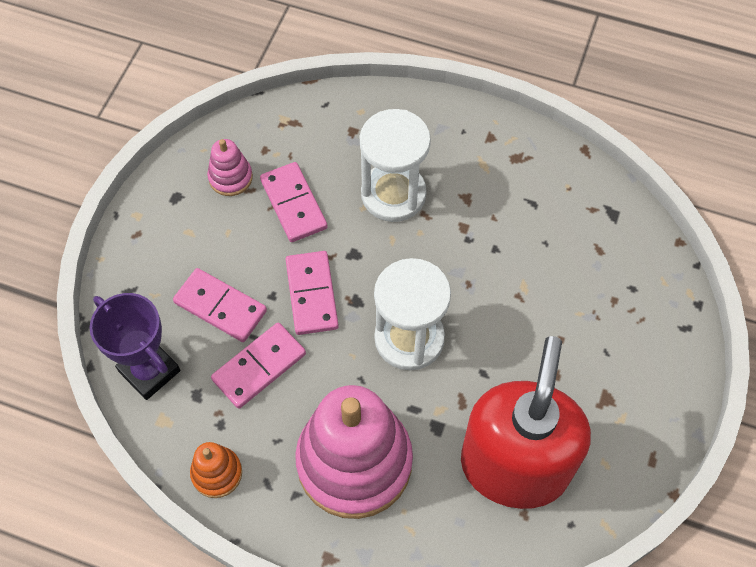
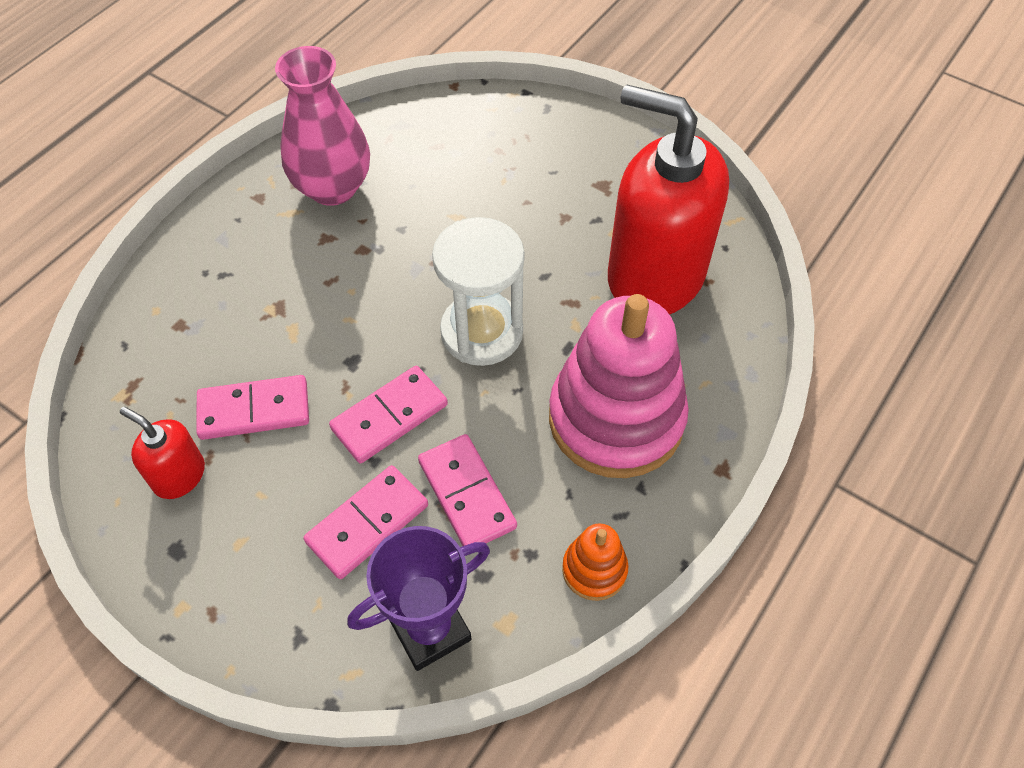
camera: 75 degrees left, 5 degrees down
pink stacking toy [207,139,253,196] -> red soap dispenser [120,407,205,499]
pink domino [286,251,339,335] -> pink domino turned 45 degrees counterclockwise [329,366,448,463]
white hourglass [360,109,431,222] -> none
none -> pink vase [275,46,370,206]

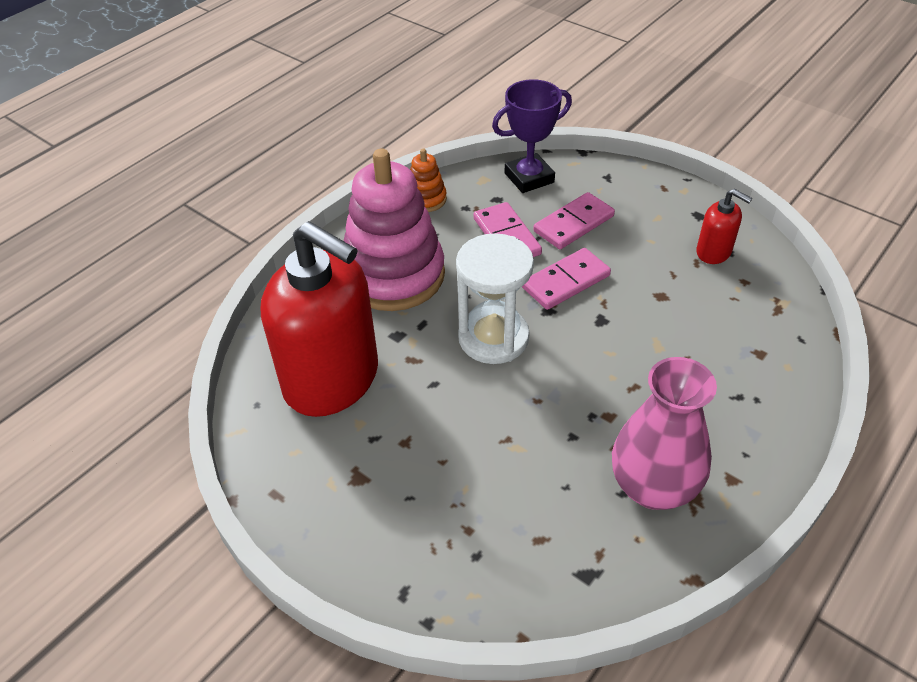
camera: 175 degrees left, 10 degrees down
pink domino [196,375,309,440] -> none

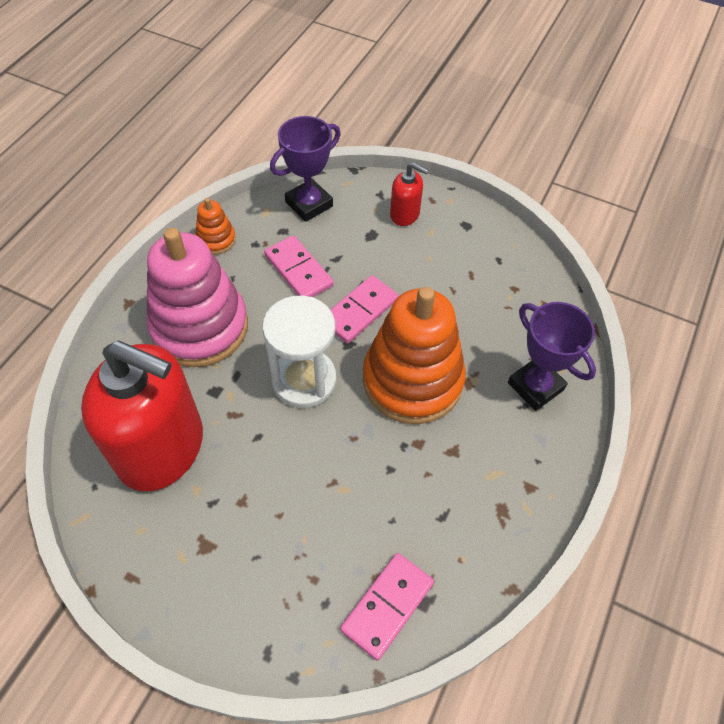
camera: 15 degrees left, 10 degrees up
pink domino [533,192,615,249] -> pink domino moved to [340,553,434,660]
pink vase [612,357,717,510] -> none
red soap dispenser [696,189,752,264] -> red soap dispenser moved to [390,163,429,226]
none -> orange stacking toy [363,287,466,424]
none -> purple trophy [508,302,596,411]

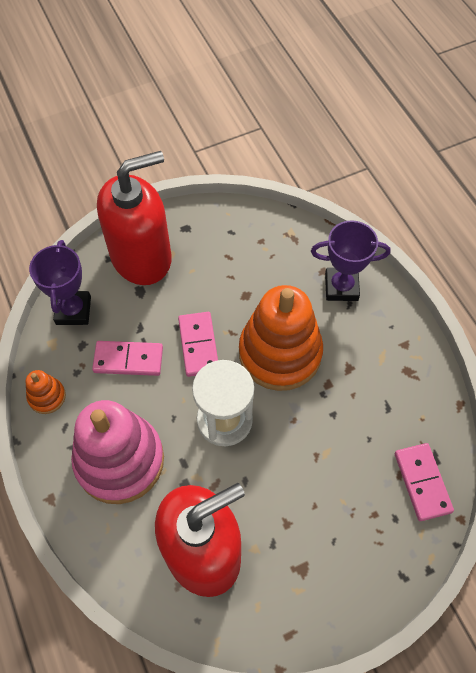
camera: 50 degrees left, 5 degrees up
red soap dispenser [390,163,429,226] -> red soap dispenser [97,151,172,285], size x2.28

